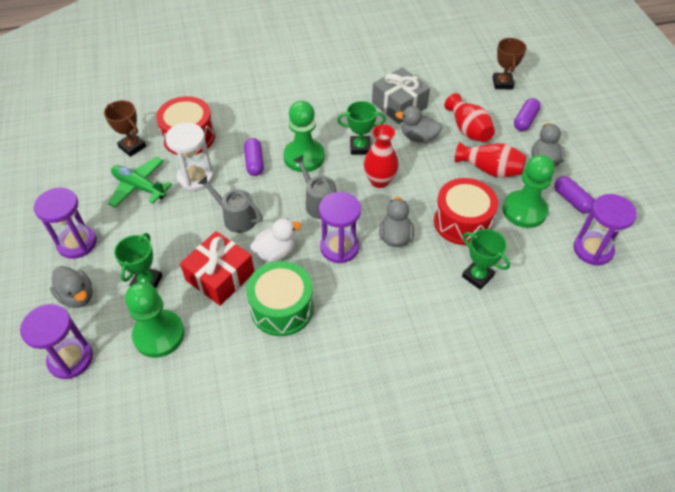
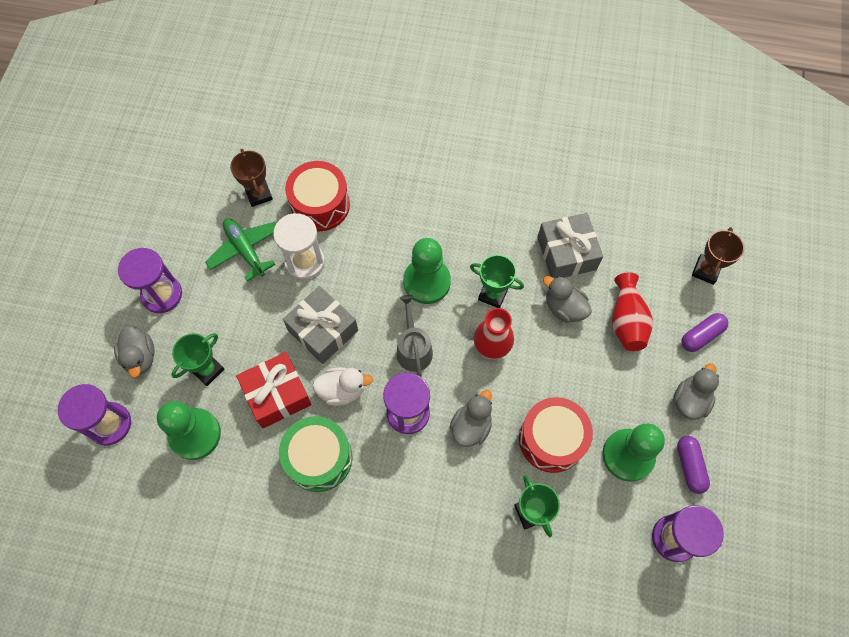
camera: 25 degrees right, 15 degrees up
grey watering can [197,175,263,233] -> grey gift [283,286,358,364]
purple capsule [244,138,264,176] -> none
red vase [455,142,526,178] -> none

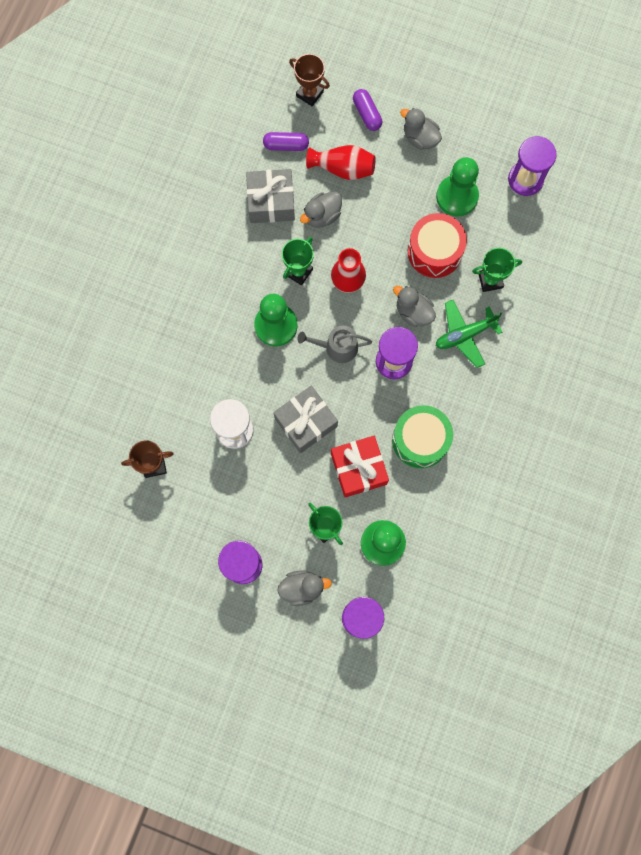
camera: 80 degrees left, 10 degrees up
green plane [205,218,276,281] -> green plane moved to [436,300,503,368]
red drum [285,161,350,231] -> none
white duck [312,368,373,406] -> none
purple capsule [677,436,710,494] -> purple capsule moved to [263,132,309,151]

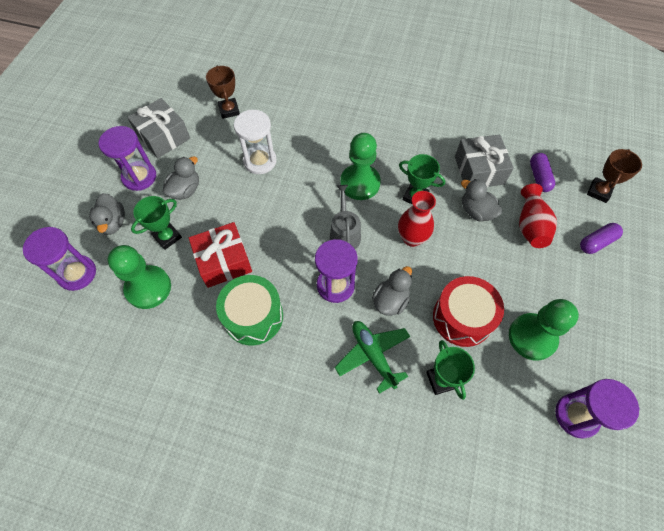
camera: 85 degrees right, 15 degrees down
grey gift [273,386,338,453] -> grey gift moved to [127,98,190,158]
grey duck [400,108,442,150] -> grey duck moved to [163,156,199,200]

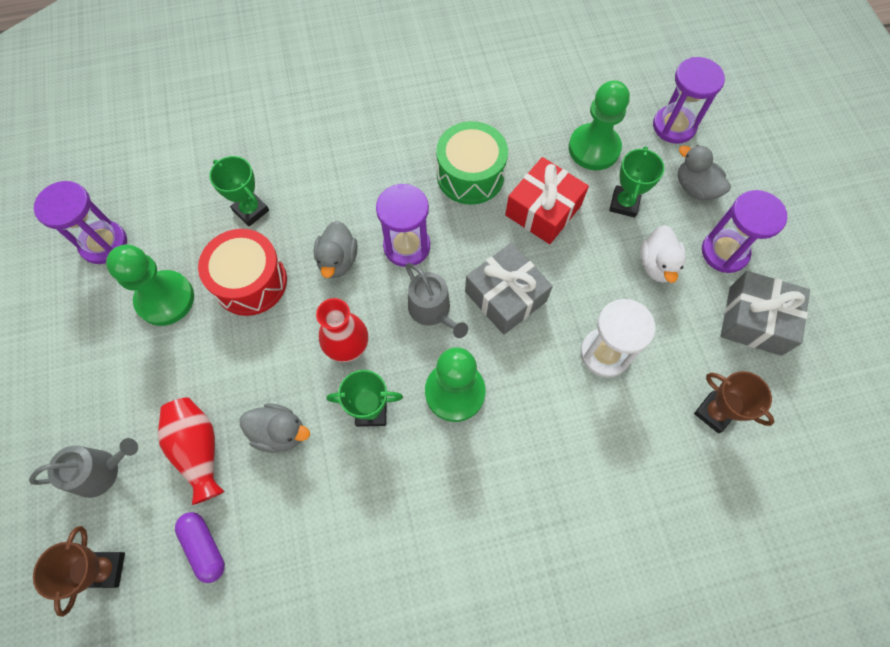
camera: 150 degrees right, 5 degrees up
grey duck [163,156,199,200] -> white duck [640,225,686,283]
green plane [335,321,410,394] -> none
grey gift [455,135,514,187] -> grey gift moved to [465,243,553,335]
purple capsule [580,223,623,254] -> grey watering can [29,438,138,498]

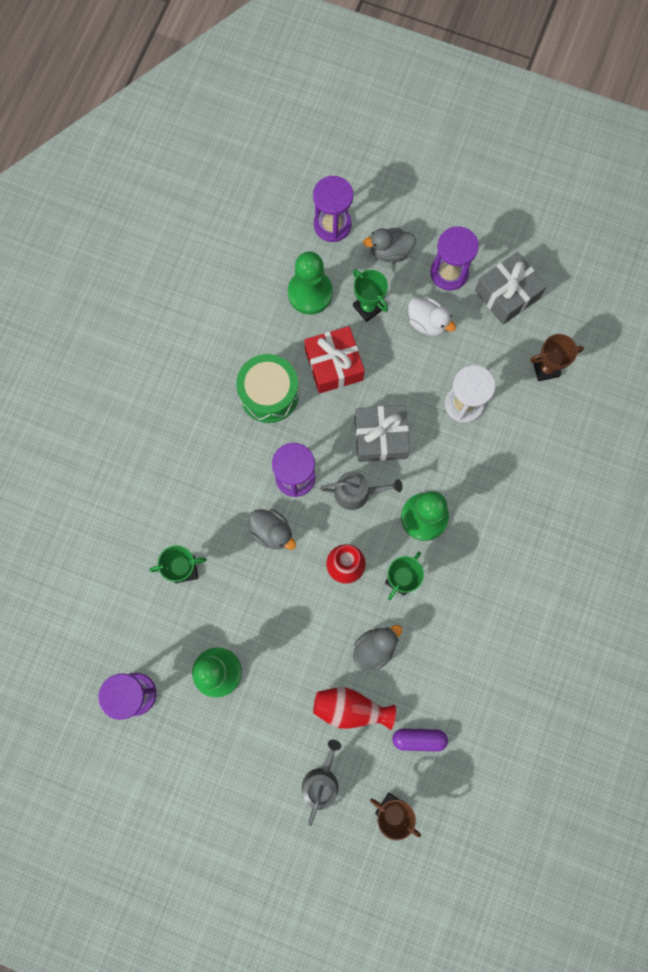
camera: 55 degrees left, 10 degrees up
red drum [198,229,287,316] -> none

